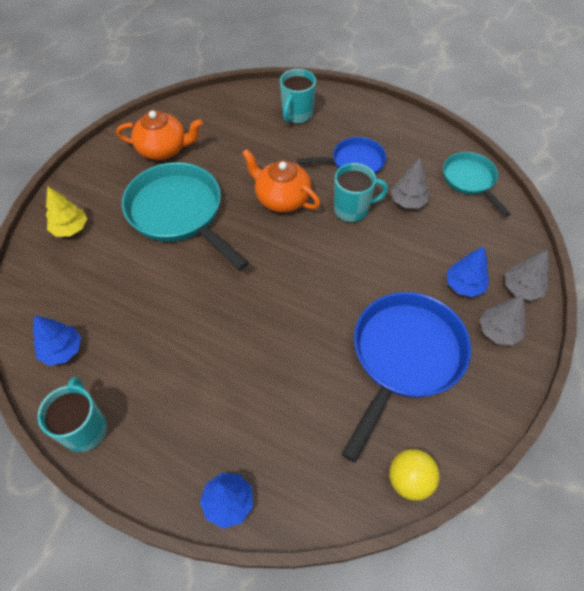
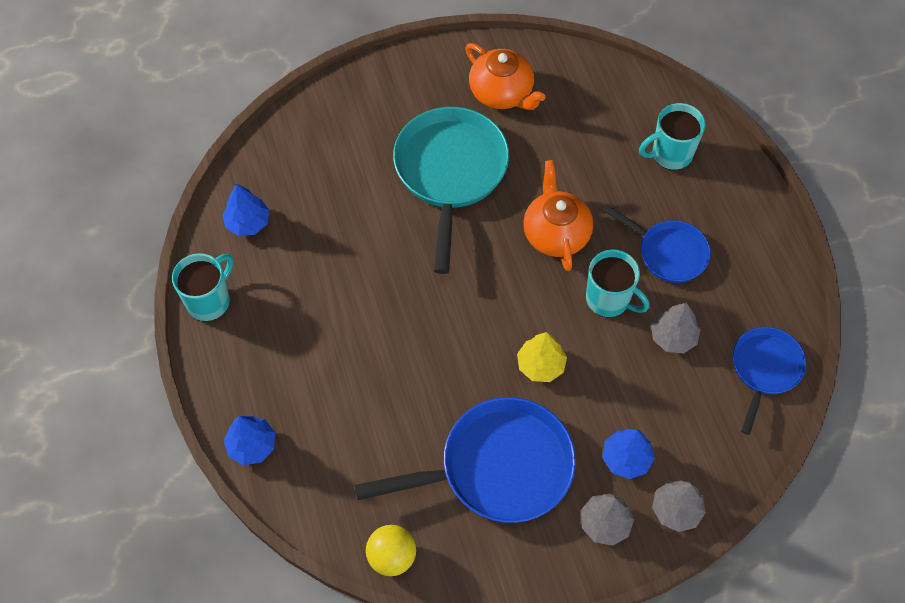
camera: 45 degrees right, 5 degrees up
yellow tree [46,186,87,237] -> yellow tree moved to [517,332,567,382]
turquoise pan [443,152,511,217] -> blue pan [733,327,806,435]

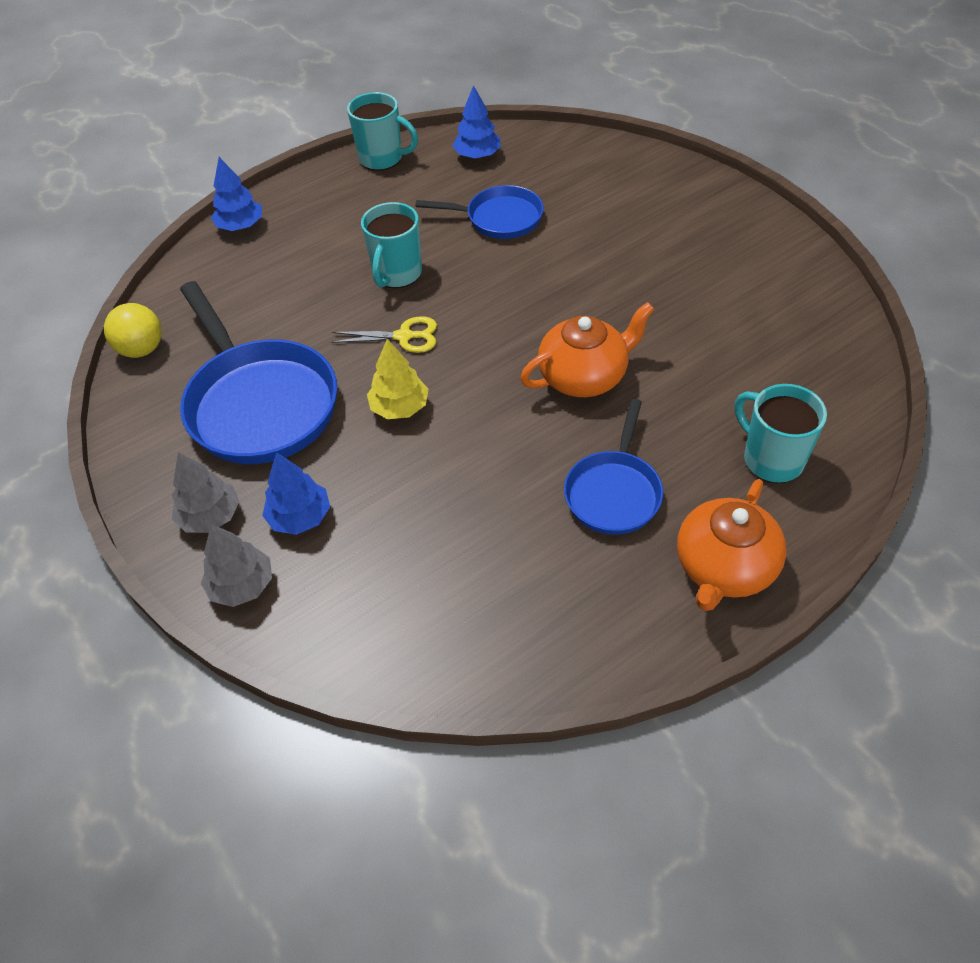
camera: 75 degrees right, 10 degrees down
turquoise pan [393,107,509,274] -> none
orange teapot [465,43,546,110] -> orange teapot moved to [677,479,787,611]
turquoise mug [586,250,649,317] -> turquoise mug moved to [361,202,422,288]
grey tree [651,303,701,353] -> none
blue pan [733,327,806,435] -> blue pan moved to [415,185,544,239]
none -> yellow scissors [332,316,437,353]

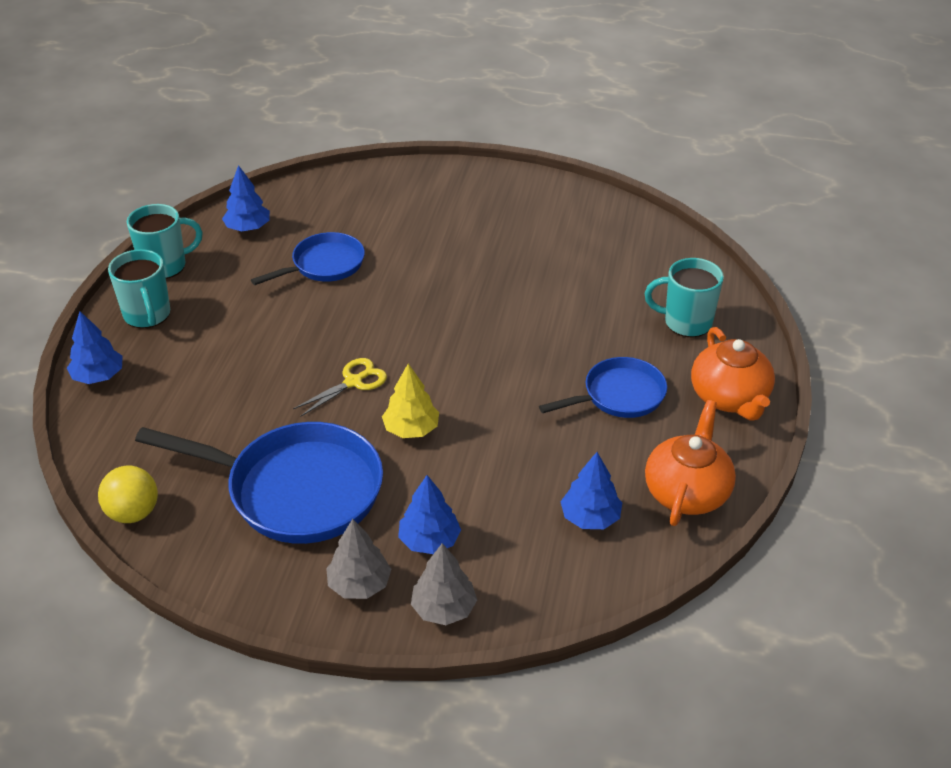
camera: 45 degrees left, 10 degrees down
turquoise mug [361,202,422,288] -> turquoise mug moved to [108,249,170,328]
orange teapot [520,302,655,397] -> orange teapot moved to [645,400,736,526]
blue pan [564,399,663,535] -> blue pan turned 90 degrees counterclockwise [539,357,667,418]
none -> blue tree [560,452,622,529]

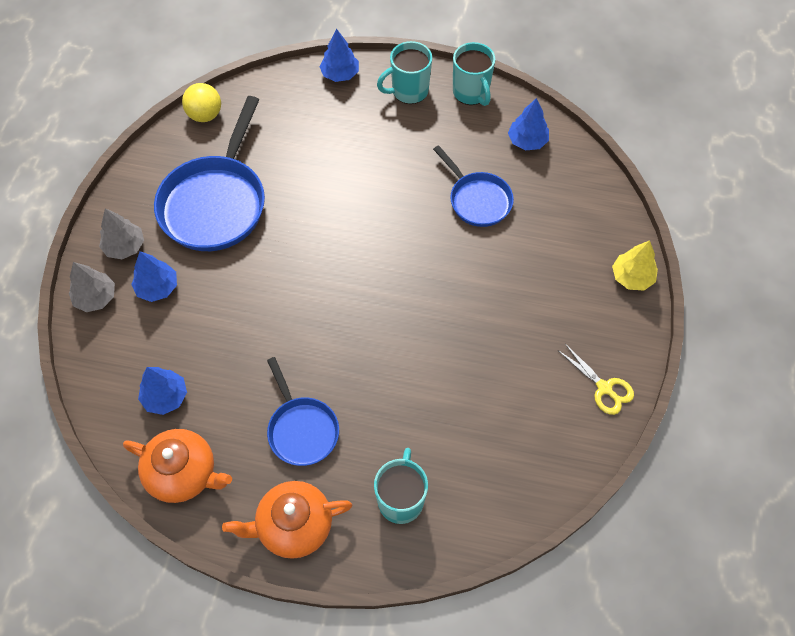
camera: 90 degrees right, 20 degrees up
yellow scissors [293,358,387,417] -> yellow scissors moved to [558,344,634,415]
yellow tree [382,364,439,438] -> yellow tree moved to [612,240,658,290]

